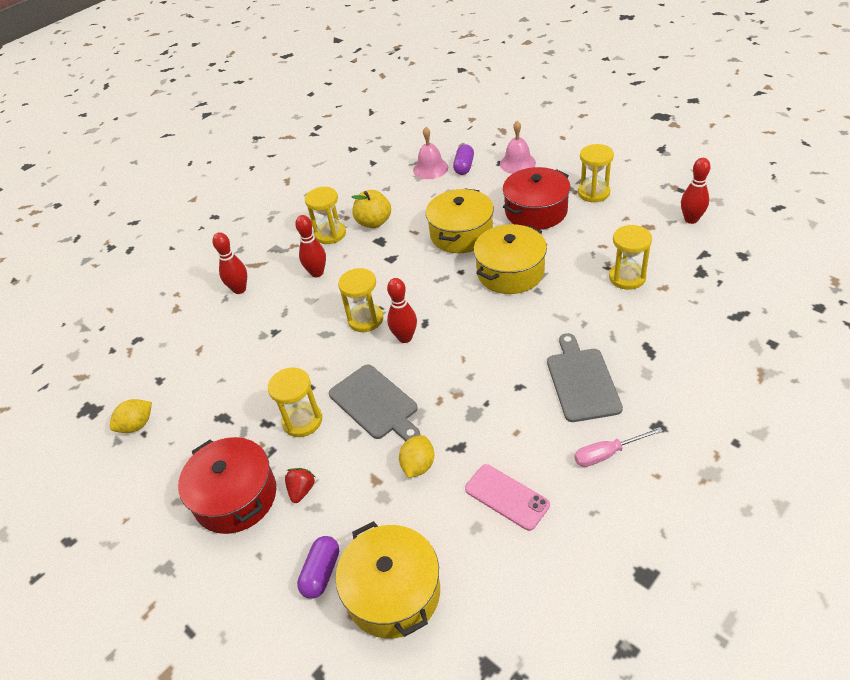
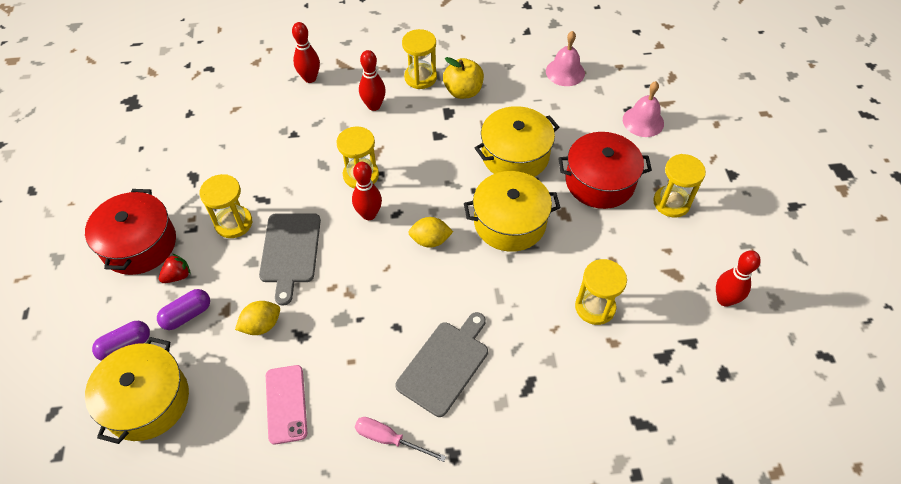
camera: 35 degrees right, 10 degrees up
yellow lemon [110,399,152,433] -> yellow lemon moved to [408,217,453,248]
purple capsule [453,144,474,175] -> purple capsule moved to [157,289,210,330]

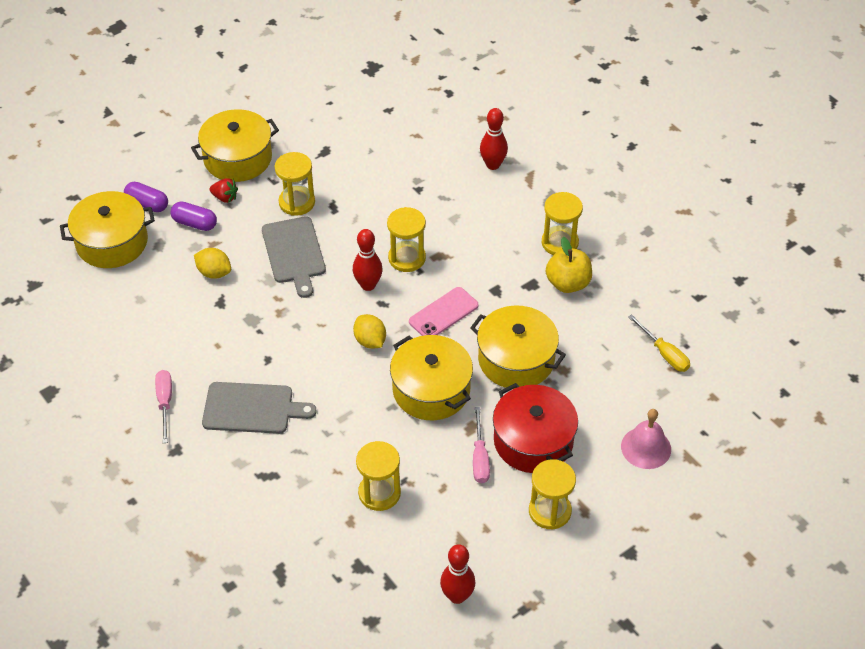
camera: 60 degrees right, 5 degrees down
red pot [85,189,176,275] -> yellow pot [191,109,279,182]
grey cutting board [259,213,321,306] -> grey cutting board turned 75 degrees counterclockwise [262,216,326,298]
pink phone [266,365,307,445] -> pink phone moved to [409,287,479,336]
red bowling pin [359,50,386,111] -> none
pink bell [546,31,585,86] -> yellow screwdriver [628,314,690,372]
none -> pink screwdriver [473,407,490,483]

